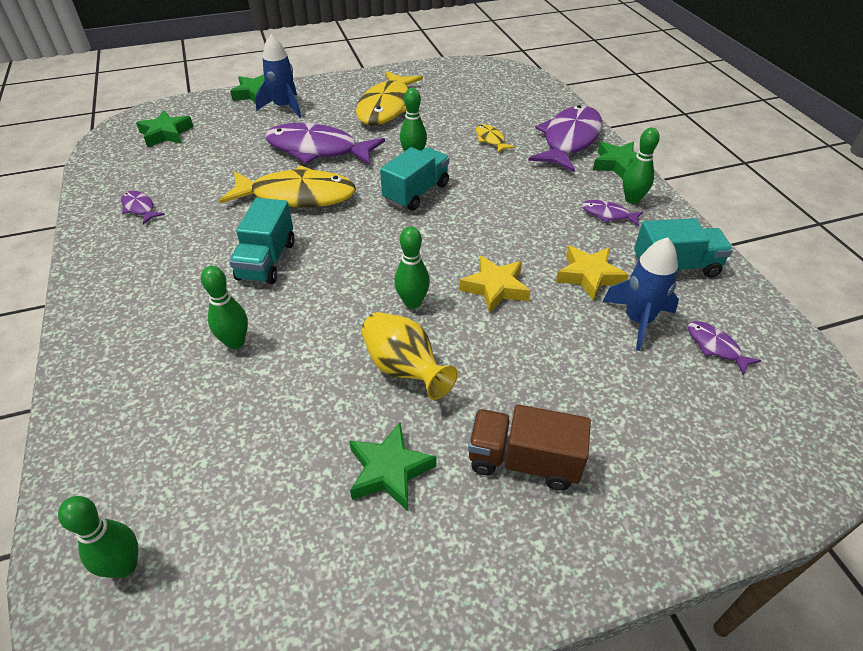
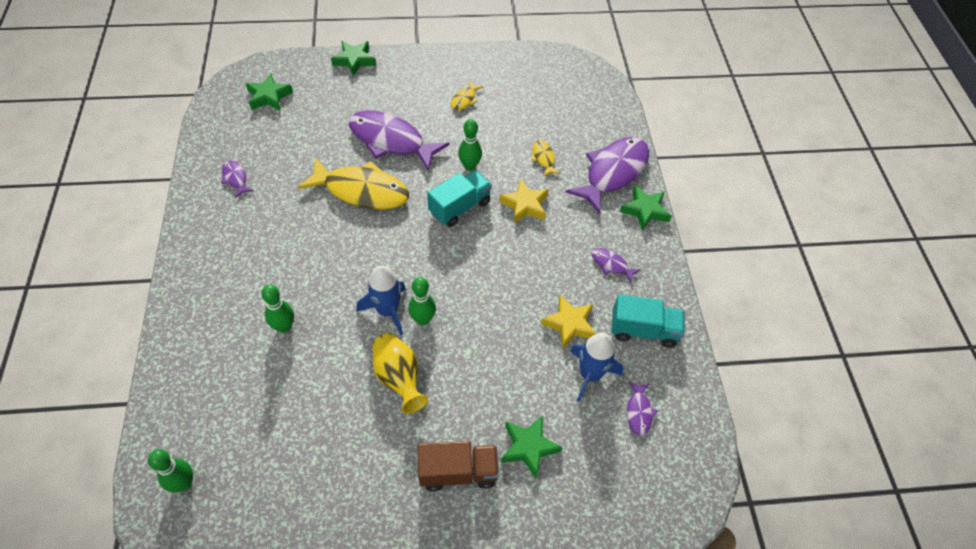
camera: 10 degrees right, 10 degrees up
turquoise truck [229,198,295,284] -> none
blue rocket [255,35,301,118] -> blue rocket moved to [357,265,406,335]
green star [349,423,437,511] -> green star moved to [501,415,563,478]
yellow fish [356,71,423,125] -> yellow fish [451,81,483,110], size x0.44
yellow star [459,255,530,313] -> yellow star moved to [499,179,548,224]
brown truck [468,404,591,491] -> brown truck turned 150 degrees clockwise [418,441,499,492]
green bowling pin [623,127,660,204] -> none
purple fish [688,321,761,376] -> purple fish turned 150 degrees counterclockwise [627,381,657,436]

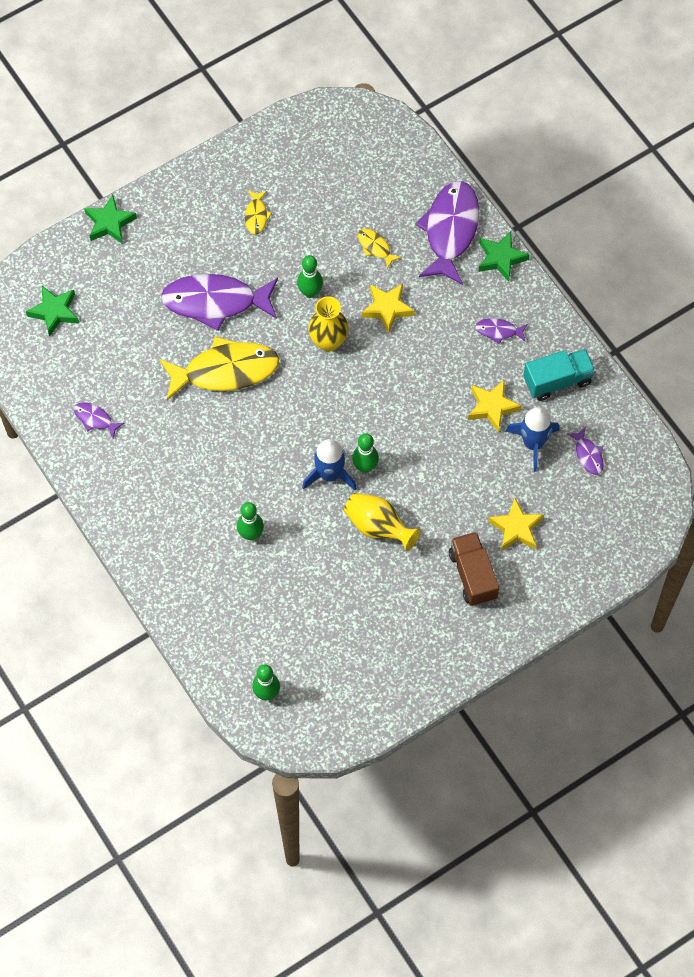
camera: 25 degrees left, 10 degrees up
brown truck [418,441,499,492] -> brown truck turned 75 degrees counterclockwise [449,532,499,606]
turquoise truck [427,170,492,227] -> yellow vase [308,296,349,352]
green star [501,415,563,478] -> yellow star [488,498,544,551]

